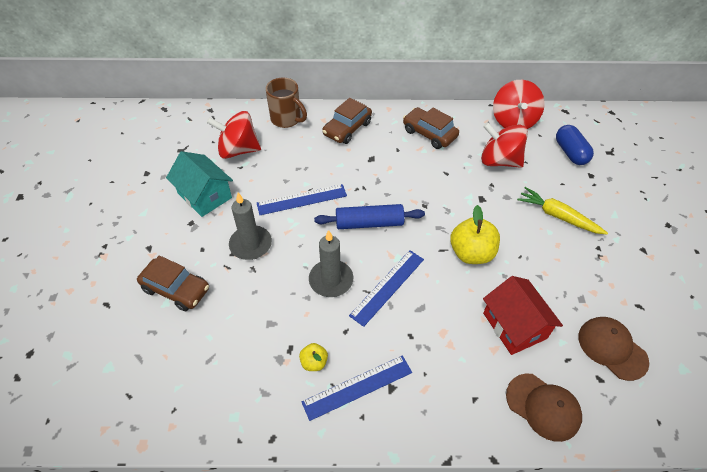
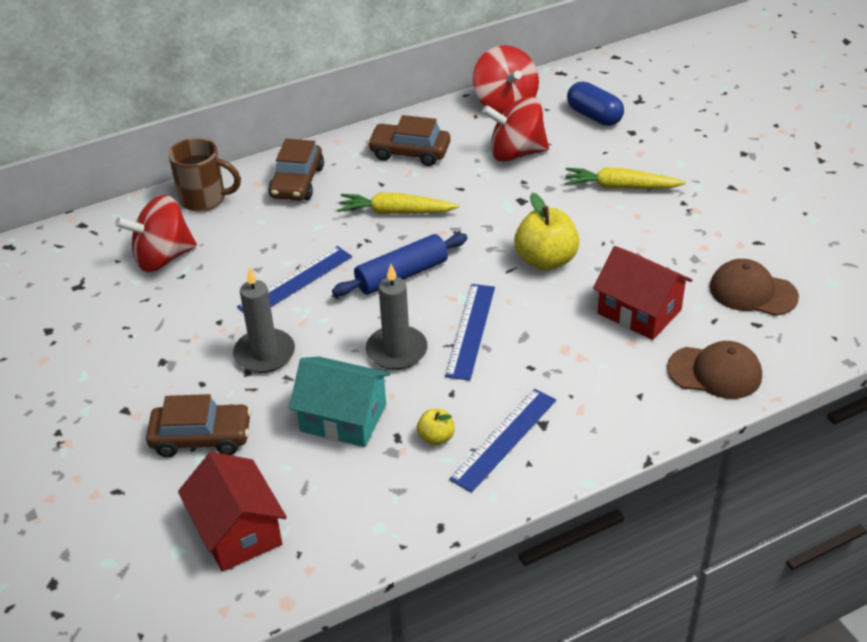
camera: 25 degrees left, 10 degrees down
turquoise house [166,151,233,217] -> turquoise house moved to [289,357,390,447]
none -> red house [178,452,287,572]
none -> yellow carrot [337,193,460,214]

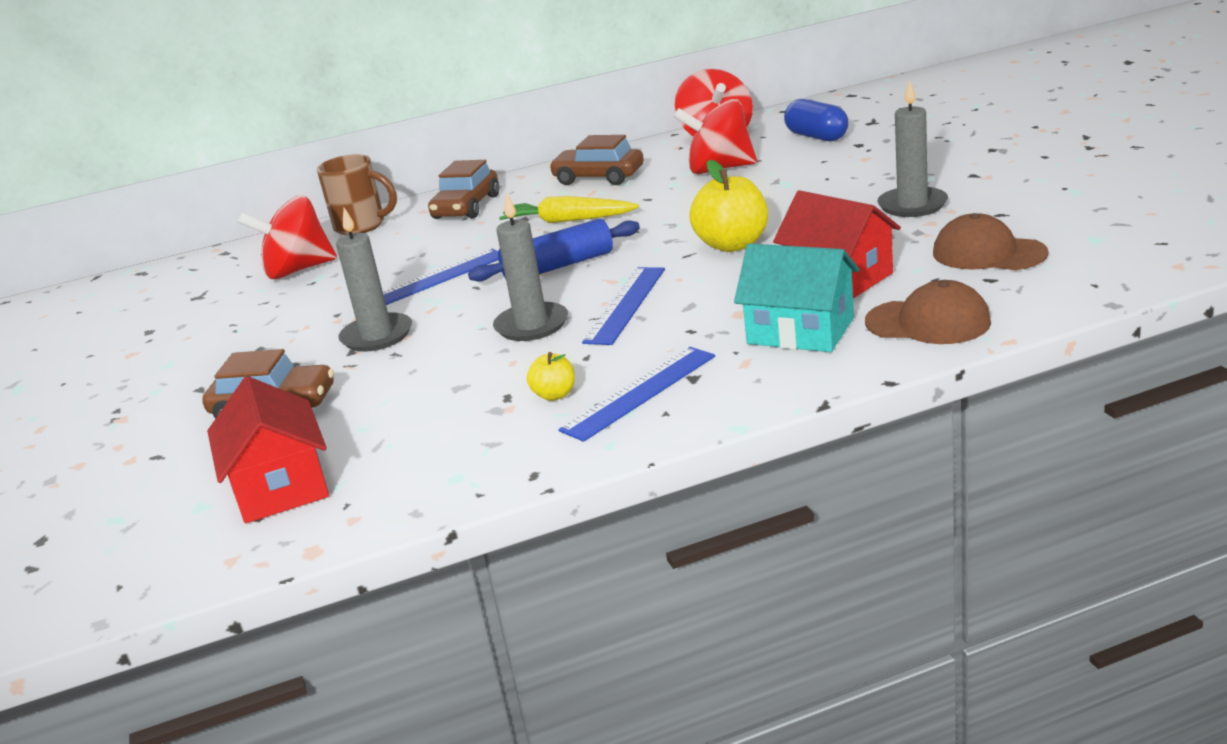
camera: 10 degrees right, 15 degrees down
turquoise house [289,357,390,447] -> turquoise house moved to [734,243,859,352]
yellow carrot [564,167,686,189] -> none
none -> grey candle [877,80,948,217]

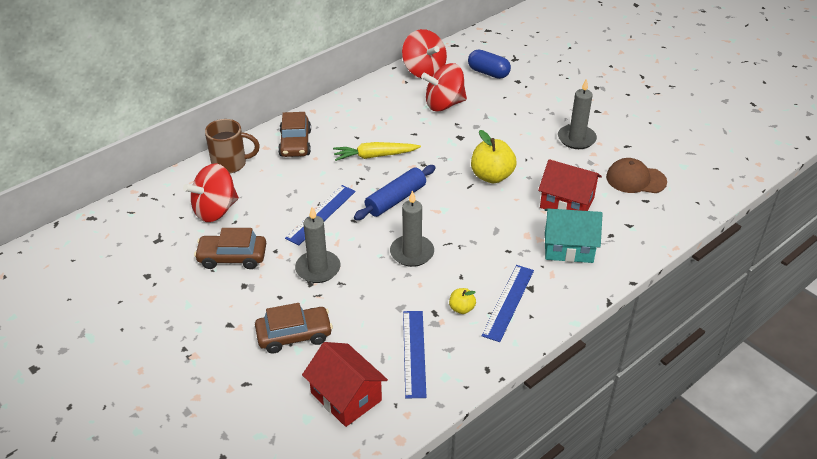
camera: 25 degrees left, 15 degrees up
brown car [549,135,644,185] -> brown car moved to [194,228,266,269]
blue ruler [582,267,665,345] -> blue ruler moved to [403,311,427,398]
brown cap [865,280,991,344] -> none

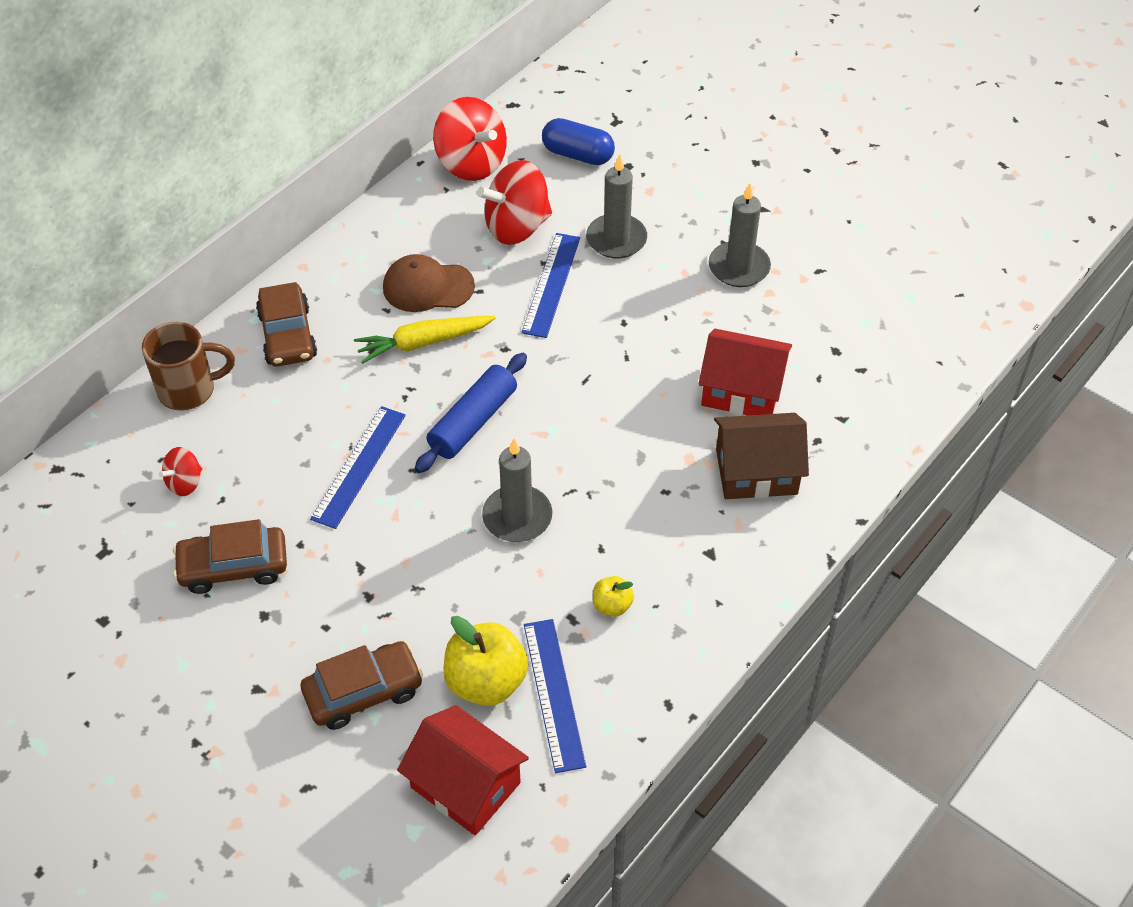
camera: 10 degrees left, 10 degrees up
red spinning top [183,163,239,222] -> red spinning top [159,447,202,496], size x0.51
grey candle [295,207,340,283] -> grey candle moved to [586,154,647,258]
yellow apple [471,130,517,183] -> yellow apple moved to [444,616,528,706]
blue ruler [481,265,534,342] -> blue ruler moved to [521,233,580,338]
turquoise house [545,208,602,263] -> brown house [714,413,809,499]
brown cap [606,158,667,193] -> brown cap moved to [383,254,475,312]

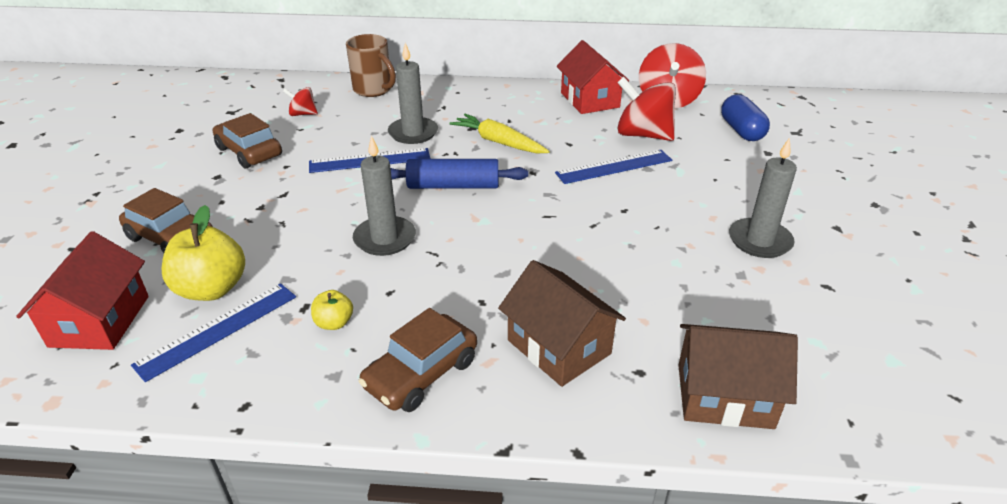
camera: 55 degrees right, 15 degrees down
brown car [256,282,317,367] -> brown car moved to [358,308,477,412]
brown cap [383,254,475,312] -> none
grey candle [586,154,647,258] -> grey candle moved to [388,43,438,144]
red house [698,329,792,415] -> red house moved to [556,40,629,114]
none -> brown house [678,324,798,429]

